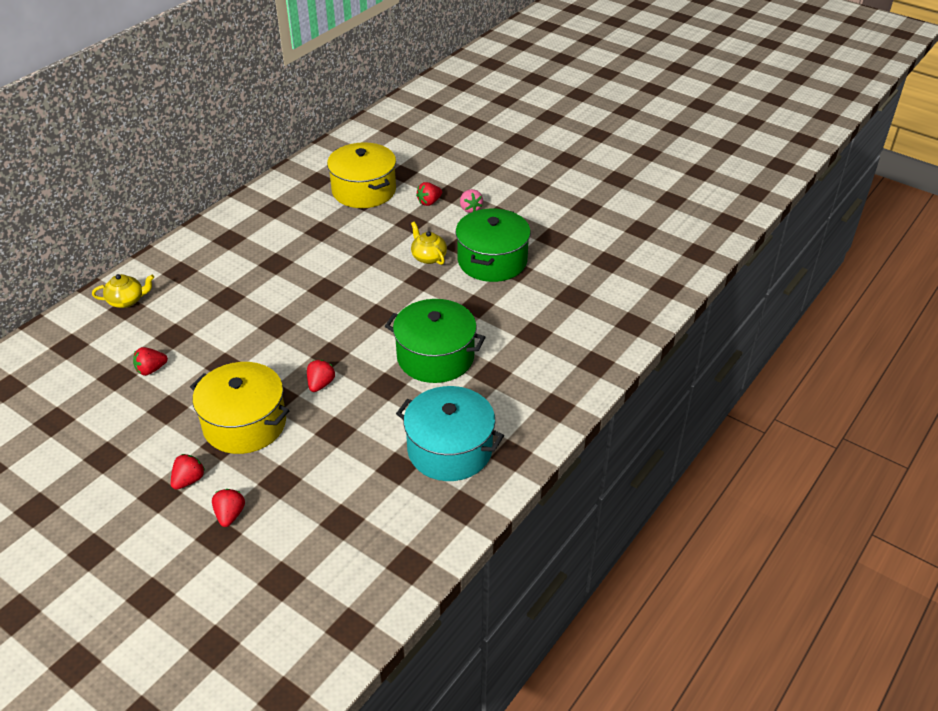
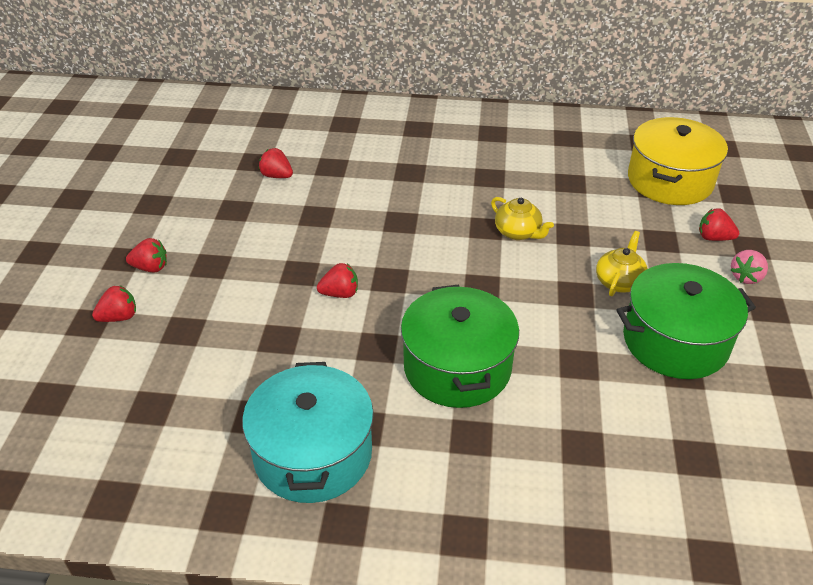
camera: 60 degrees right, 0 degrees up
yellow teapot [92,274,154,308] -> yellow teapot moved to [491,197,554,240]
yellow pot [190,362,290,454] -> none

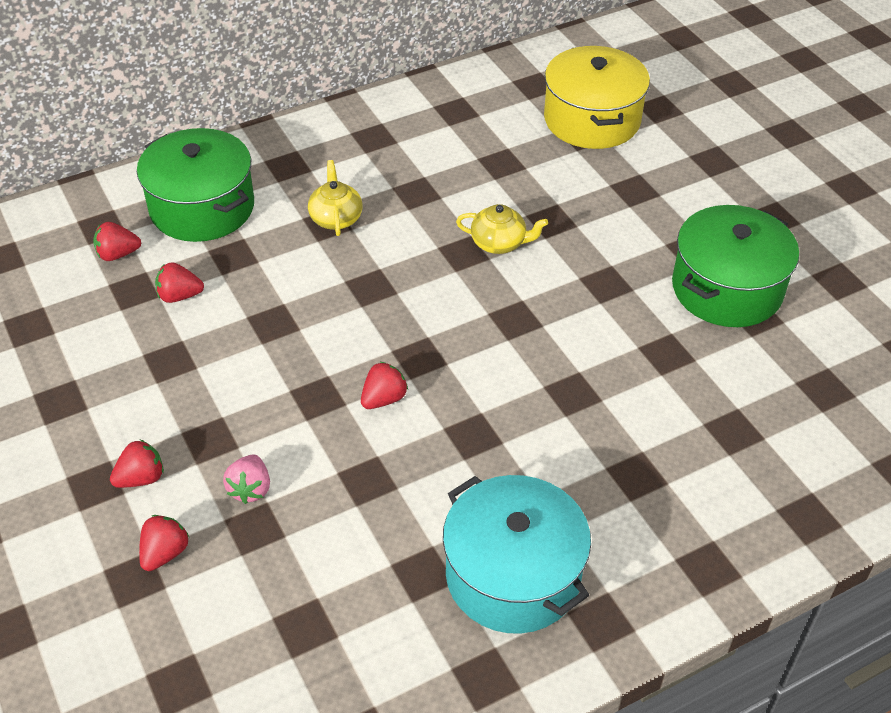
camera: 35 degrees left, 5 degrees up
green pot [401,285,519,408] -> green pot moved to [137,128,254,242]
yellow teapot [596,231,648,296] -> yellow teapot moved to [308,160,363,236]
red strawberry [699,208,739,241] -> red strawberry moved to [93,222,141,261]
pink strawberry [731,250,768,284] -> pink strawberry moved to [223,455,270,504]

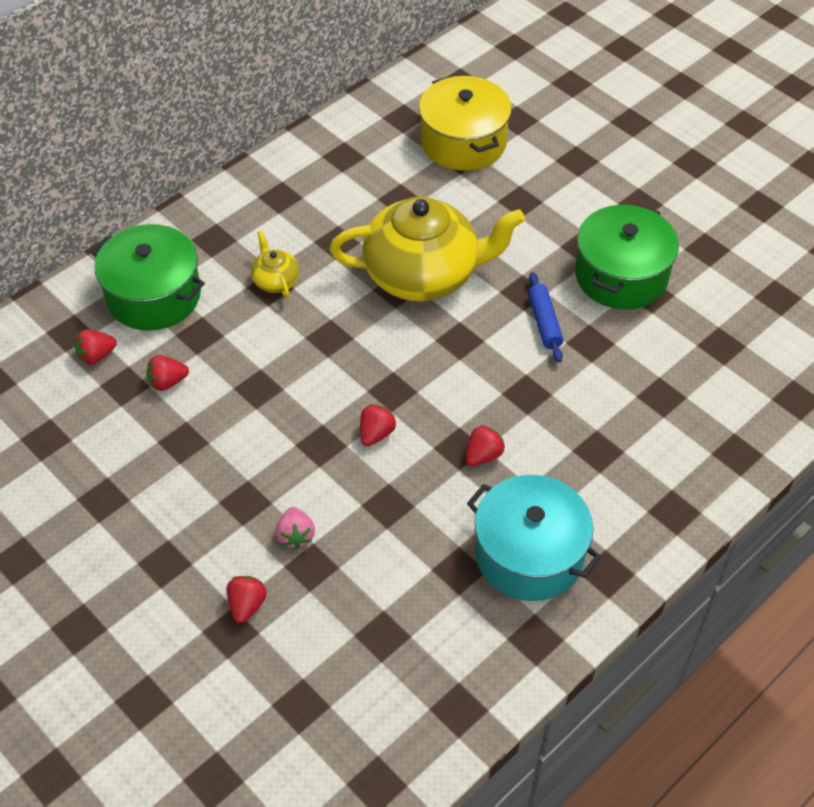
camera: 15 degrees left, 5 degrees up
red strawberry [110,440,164,488] -> red strawberry moved to [466,425,505,467]
yellow teapot [456,204,548,254] -> yellow teapot [330,197,525,301], size x2.37
none -> blue rolling pin [528,272,563,363]

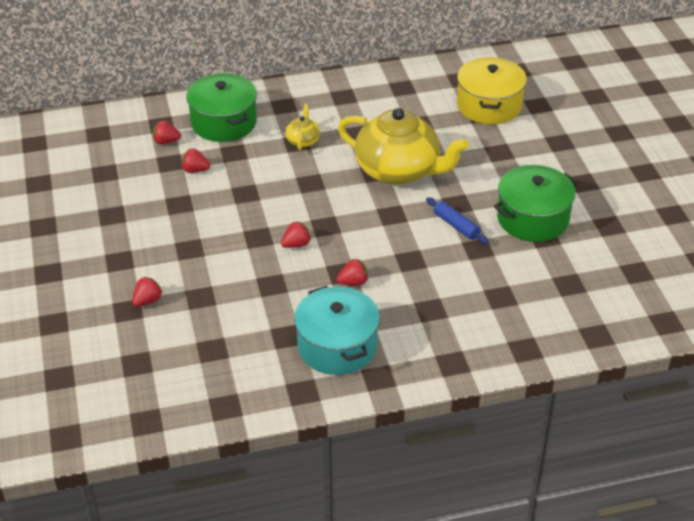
camera: 30 degrees right, 10 degrees down
pink strawberry [276,507,315,549] -> none
blue rolling pin [528,272,563,363] -> blue rolling pin turned 60 degrees counterclockwise [426,197,489,244]

